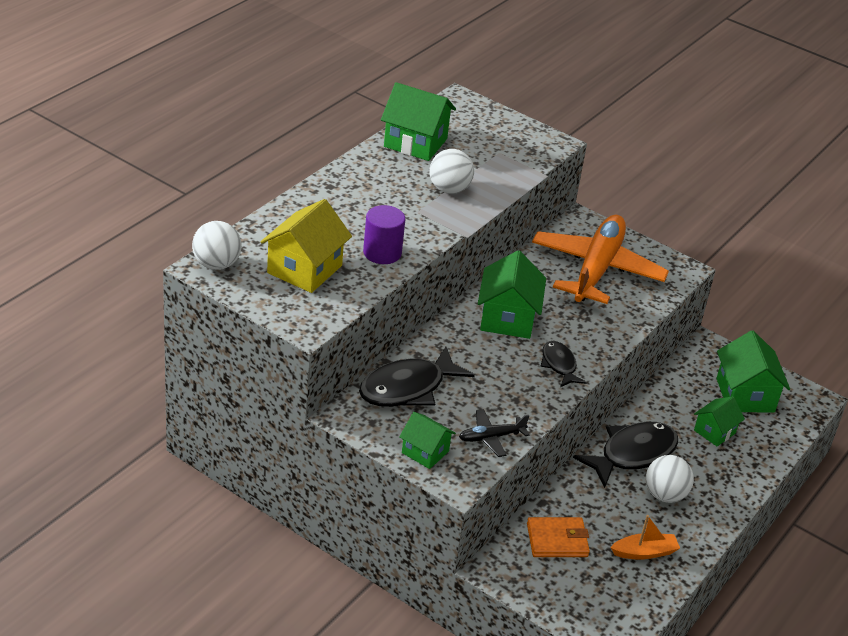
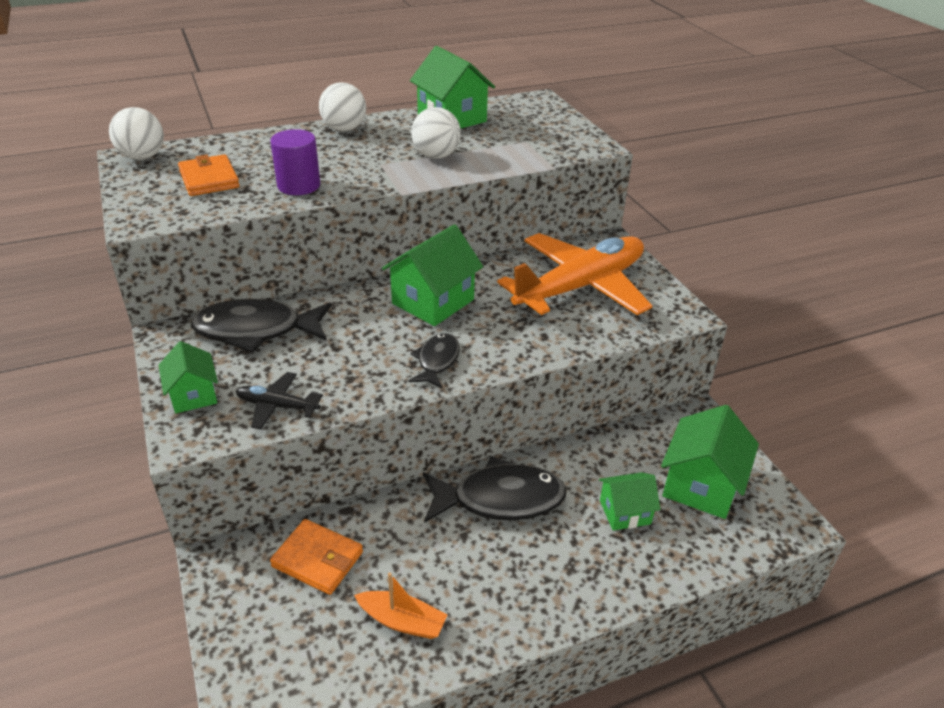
camera: 35 degrees right, 0 degrees up
yellow house [260,199,352,293] -> orange wallet [178,154,240,196]
white ball [646,455,694,503] -> white ball moved to [319,82,366,132]

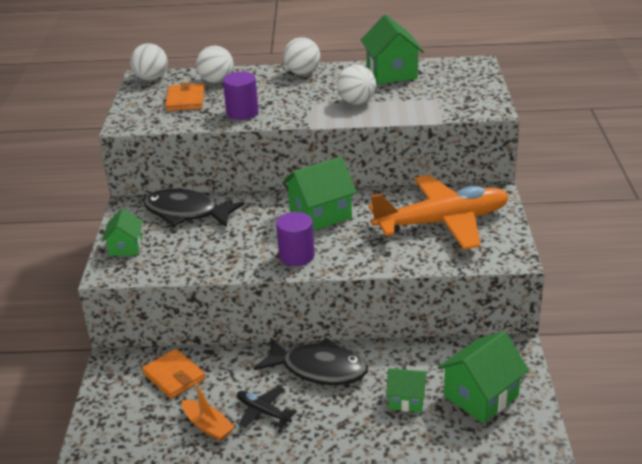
camera: 25 degrees right, 5 degrees down
black plane [236,372,323,430] -> black plane moved to [237,386,297,428]
black fish [408,333,460,388] -> purple cylinder [276,212,315,266]
none -> white ball [196,45,234,83]

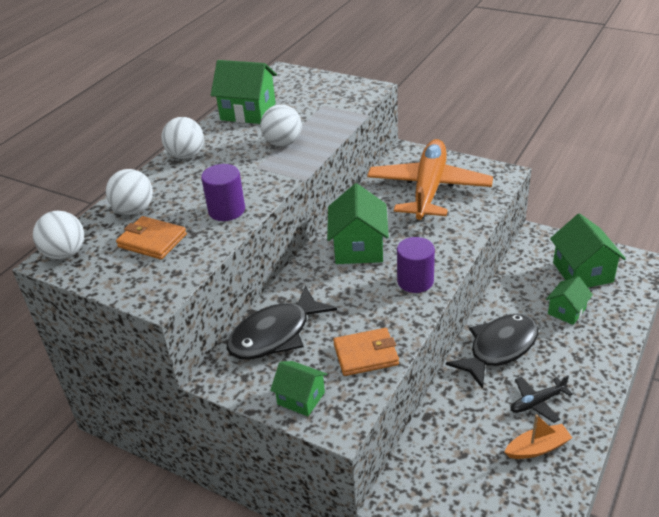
camera: 60 degrees left, 5 degrees up
orange wallet [142,349,205,399] -> orange wallet moved to [333,328,399,376]

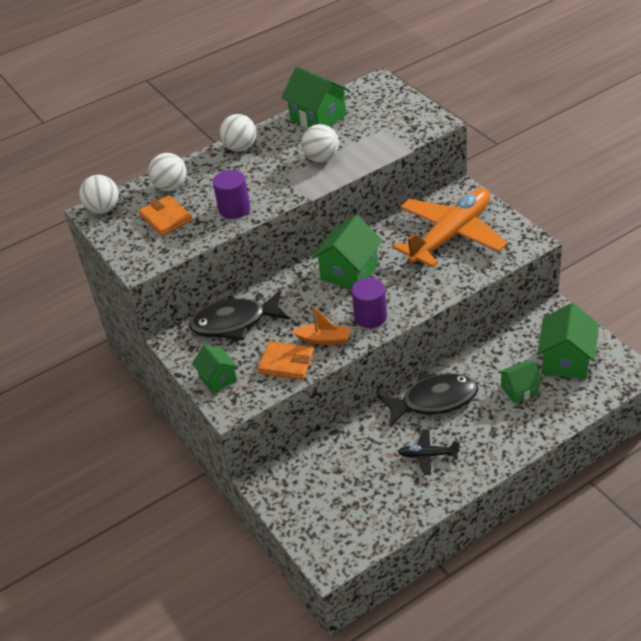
camera: 30 degrees right, 5 degrees up
orange boat [505,414,572,459] -> orange boat moved to [292,306,350,345]

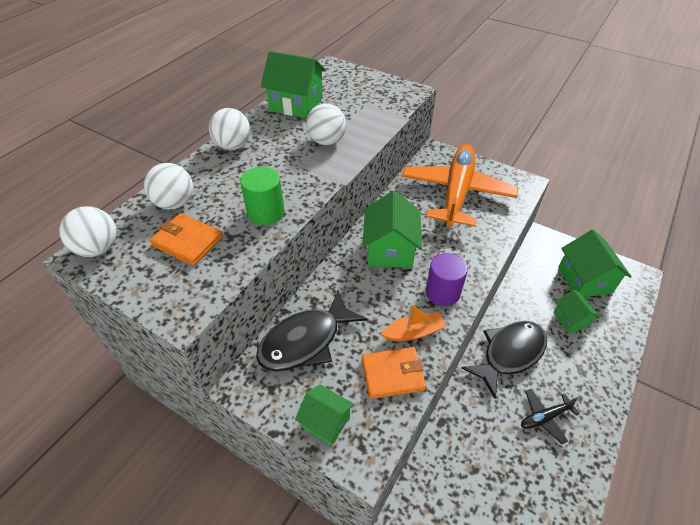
camera: 30 degrees left, 5 degrees up
purple cylinder [213,170,250,219] -> green cylinder [240,167,285,225]
green house [498,361,543,404] -> green house turned 60 degrees counterclockwise [553,290,600,333]

